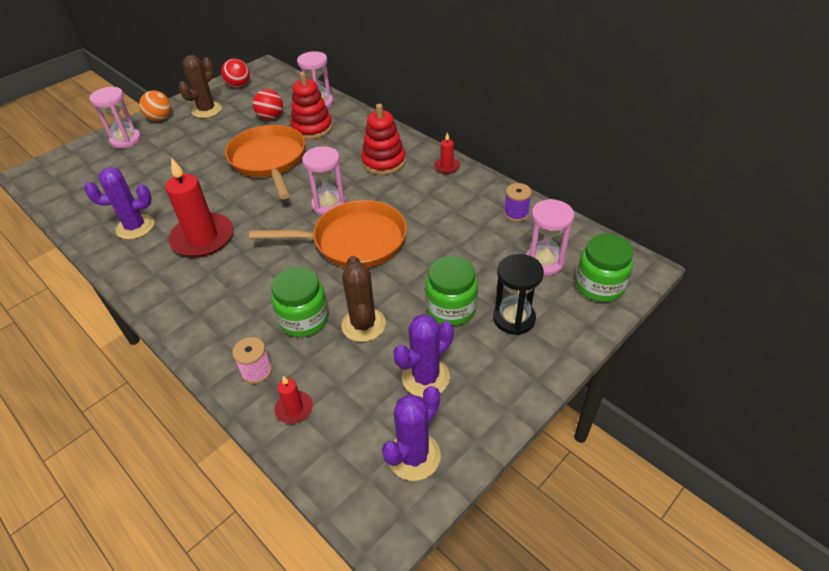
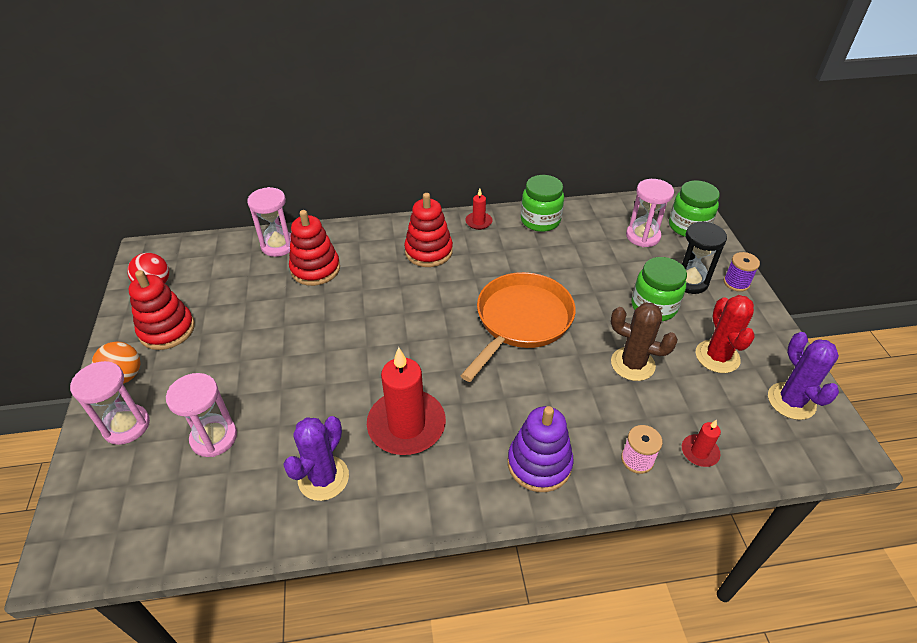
camera: 55 degrees left, 0 degrees up
brown cactus [179,55,222,118] -> red stacking toy [129,270,195,350]
orange pan [225,125,305,200] -> none
red ball [253,89,283,120] -> none
green jar [271,267,329,337] -> green jar moved to [521,175,564,232]
pink hourglass [302,146,346,215] -> pink hourglass moved to [166,373,237,457]
purple cactus [393,314,454,397] -> red cactus [696,295,755,373]
purple spool [504,183,532,222] -> purple spool moved to [724,252,760,292]
none -> purple stacking toy [508,406,574,492]

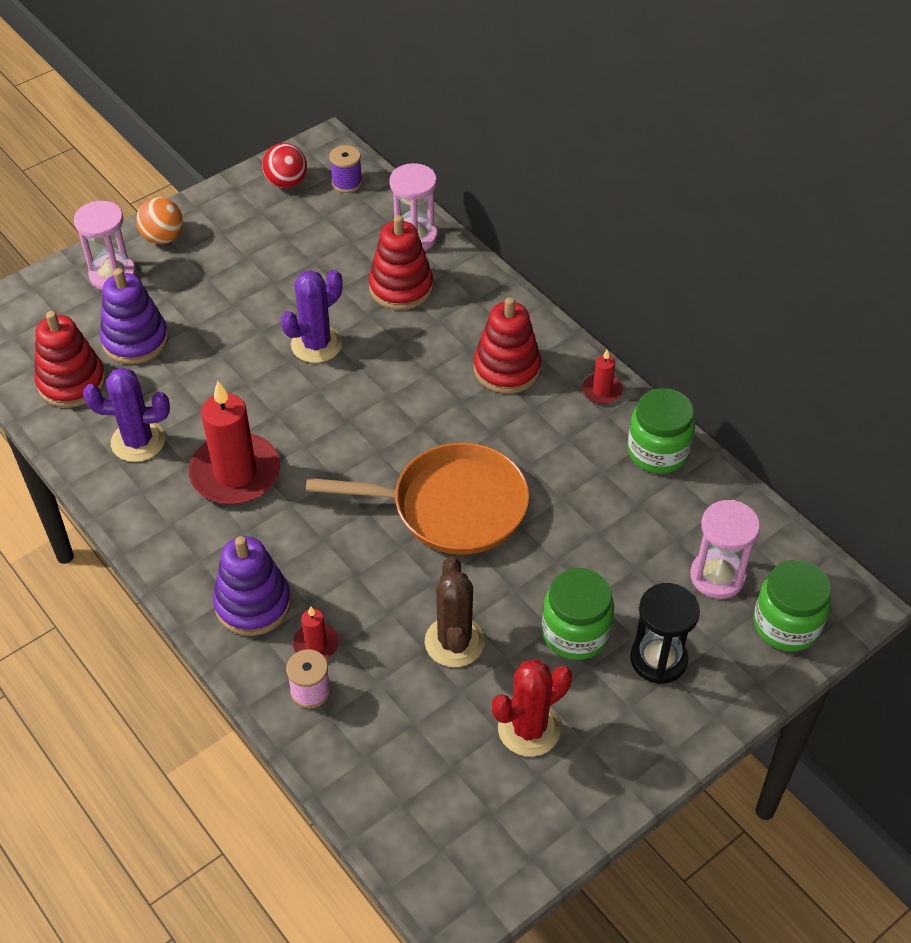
camera: 60 degrees right, 5 degrees up
red stacking toy [129,270,195,350] -> red stacking toy moved to [35,311,106,408]
pink hourglass [166,373,237,457] -> purple stacking toy [100,268,169,364]
red candle [682,420,721,467] -> red candle moved to [293,606,339,659]
purple spool [724,252,760,292] -> purple spool moved to [329,145,362,193]
purple cactus [768,332,839,420] -> purple cactus moved to [281,270,342,363]

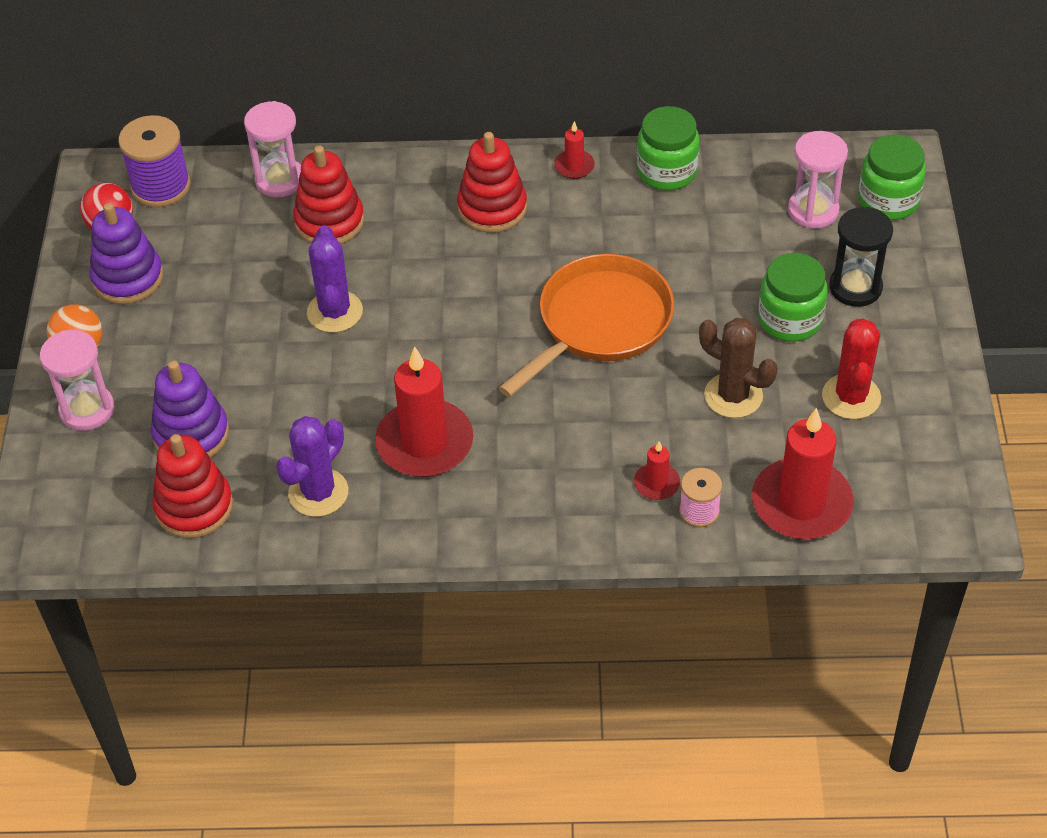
camera: 50 degrees left, 0 degrees up
purple stacking toy [213,536,291,636] -> purple stacking toy moved to [89,203,163,304]
purple spool [329,145,362,193] -> purple spool [119,115,191,207], size x1.71
none -> red candle [752,408,854,539]

